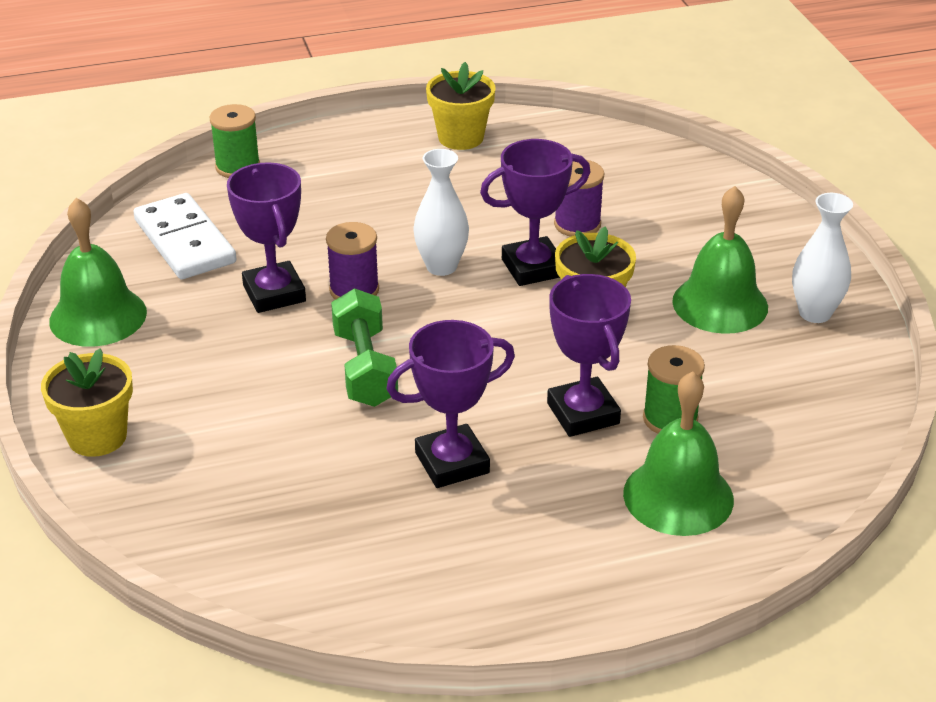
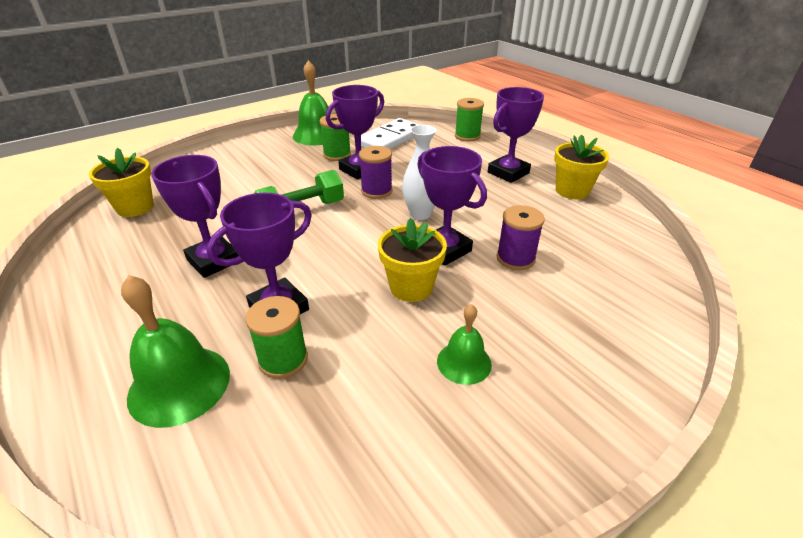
camera: 70 degrees right, 0 degrees up
yellow flower pot [41,348,133,457] -> yellow flower pot moved to [89,148,154,217]
green bell [672,186,768,334] -> green bell [437,304,492,385], size x0.59
white vase [792,193,853,323] -> none
none -> green spool [320,114,351,161]
none -> purple trophy [488,87,544,183]

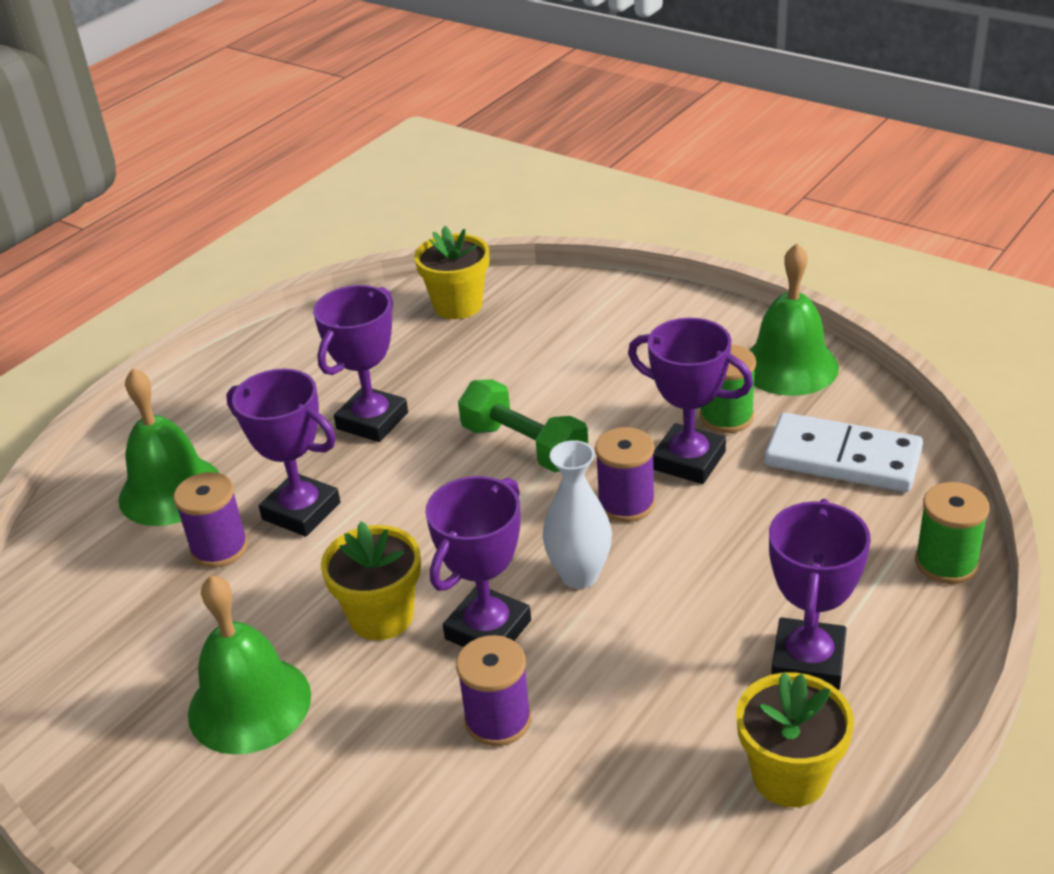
camera: 75 degrees right, 0 degrees up
green spool [245,296,308,379] -> purple spool [174,472,248,568]
green bell [437,304,492,385] -> green bell [188,575,311,755], size x1.70
purple trophy [488,87,544,183] -> purple trophy turned 75 degrees clockwise [769,499,871,690]

